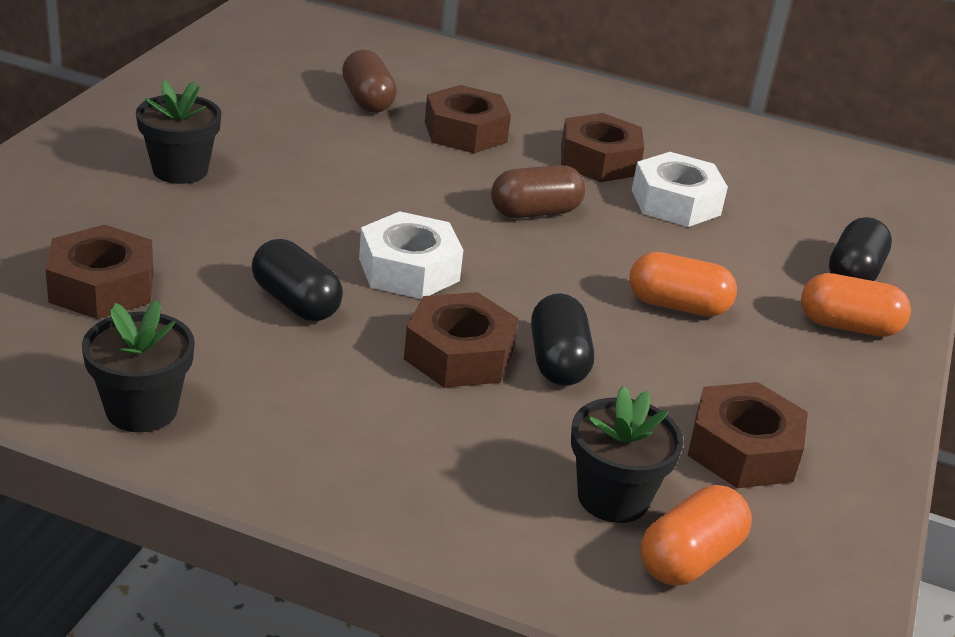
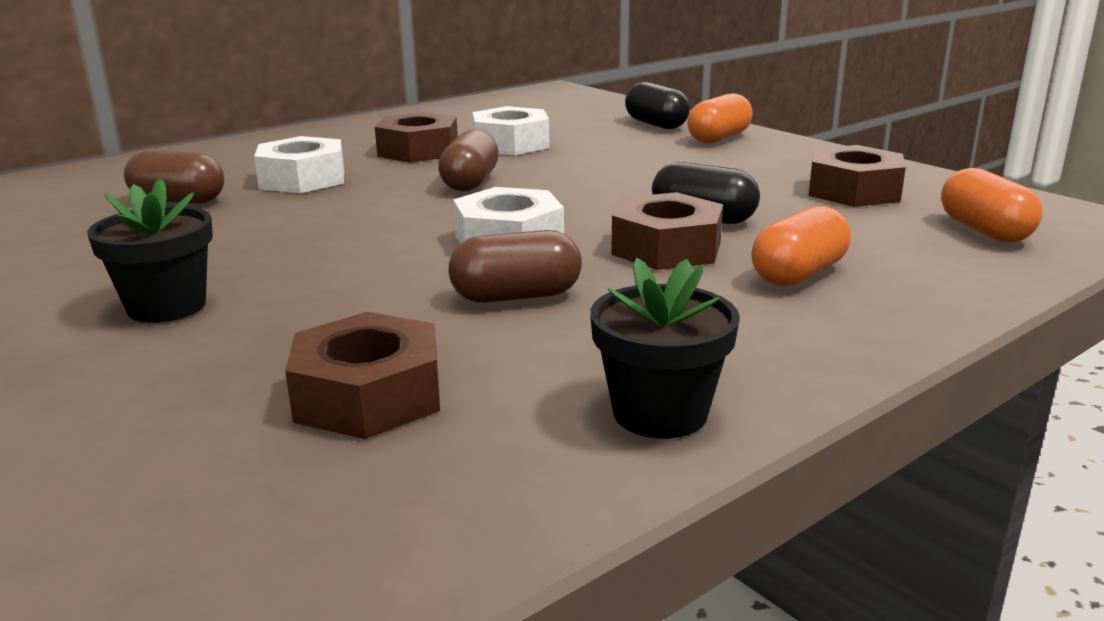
camera: 55 degrees left, 10 degrees down
black capsule [252,239,343,321] -> brown capsule [448,230,582,303]
brown nut [425,85,511,153] -> white nut [254,136,344,193]
black flower pot [571,386,683,523] -> none
orange capsule [629,252,737,317] -> orange capsule moved to [751,206,851,287]

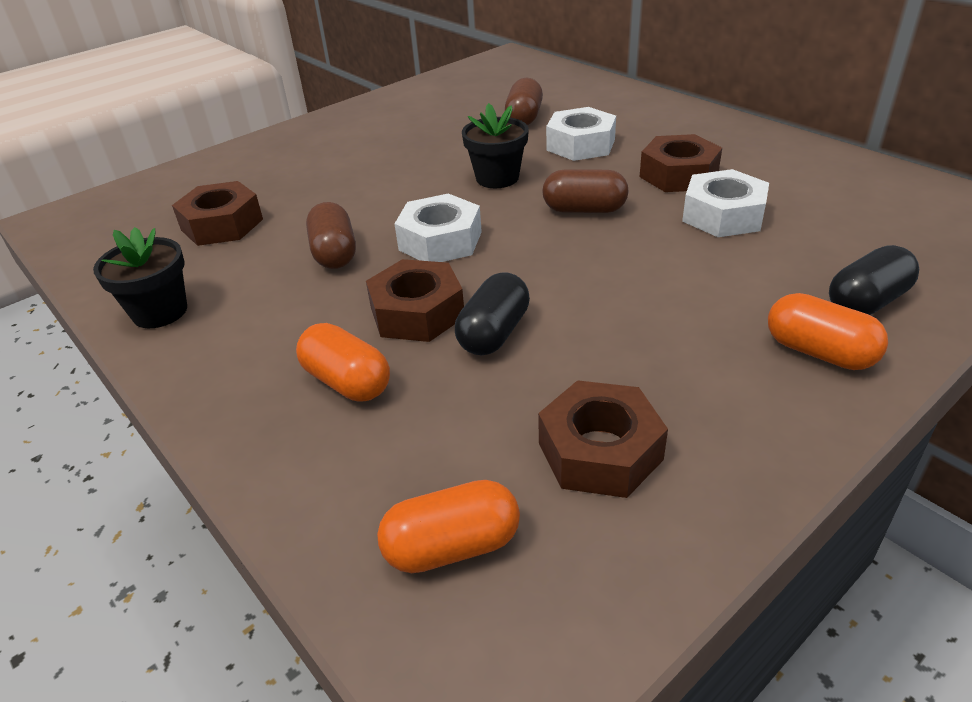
camera: 90 degrees right, 15 degrees up
black flower pot [87,178,213,323] -> black flower pot moved to [462,103,529,188]

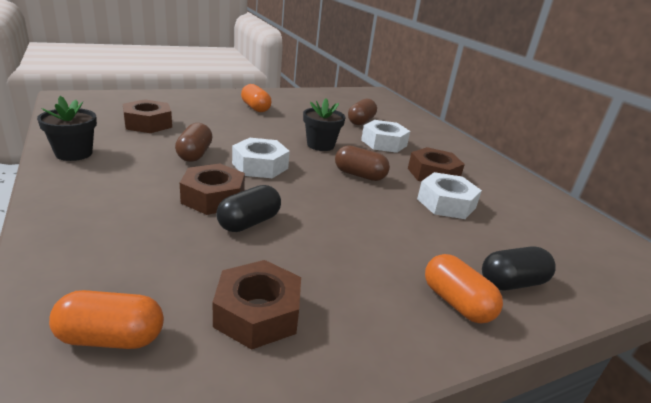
camera: 10 degrees right, 10 degrees down
orange capsule [296,323,390,402] -> orange capsule moved to [241,84,271,112]

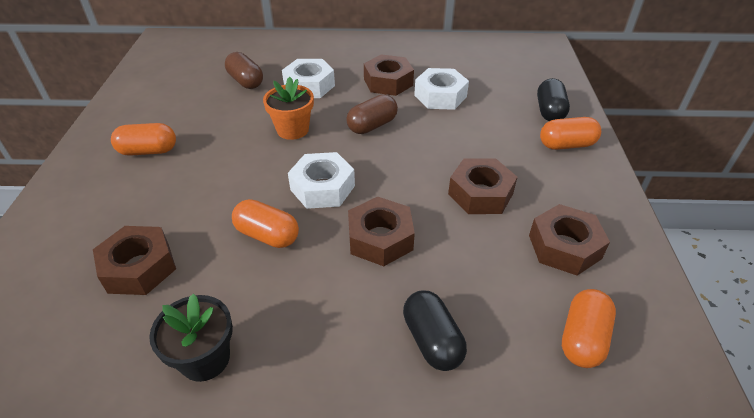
camera: 60 degrees left, 15 degrees up
brown capsule [175,123,213,162] -> orange capsule [232,199,299,248]
black capsule [216,185,281,232] -> black capsule moved to [403,290,467,371]
black flower pot [303,99,345,151] -> orange flower pot [263,77,314,140]
none -> brown nut [448,158,517,214]

